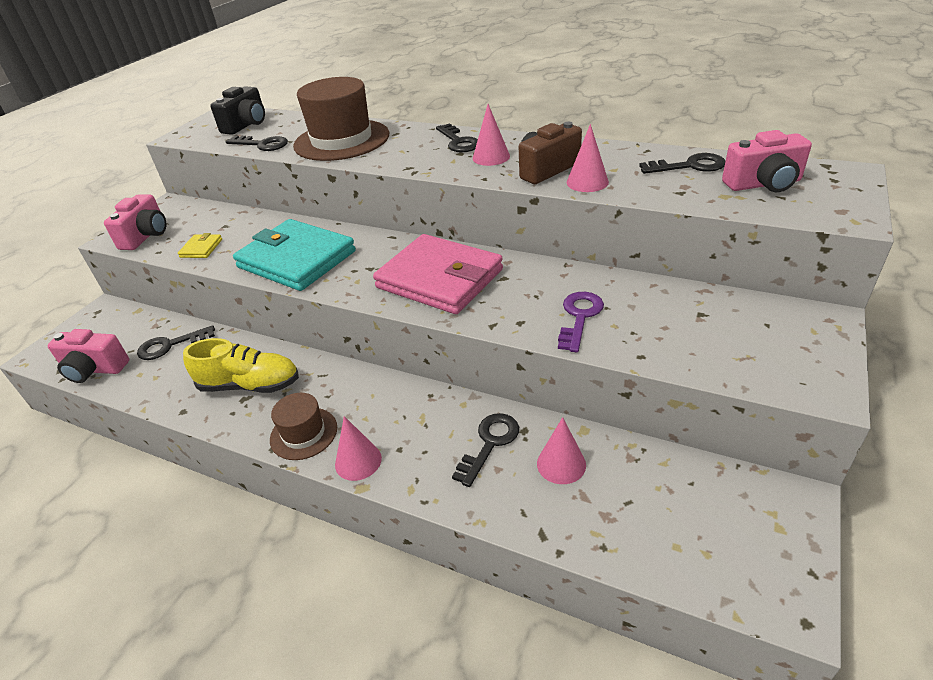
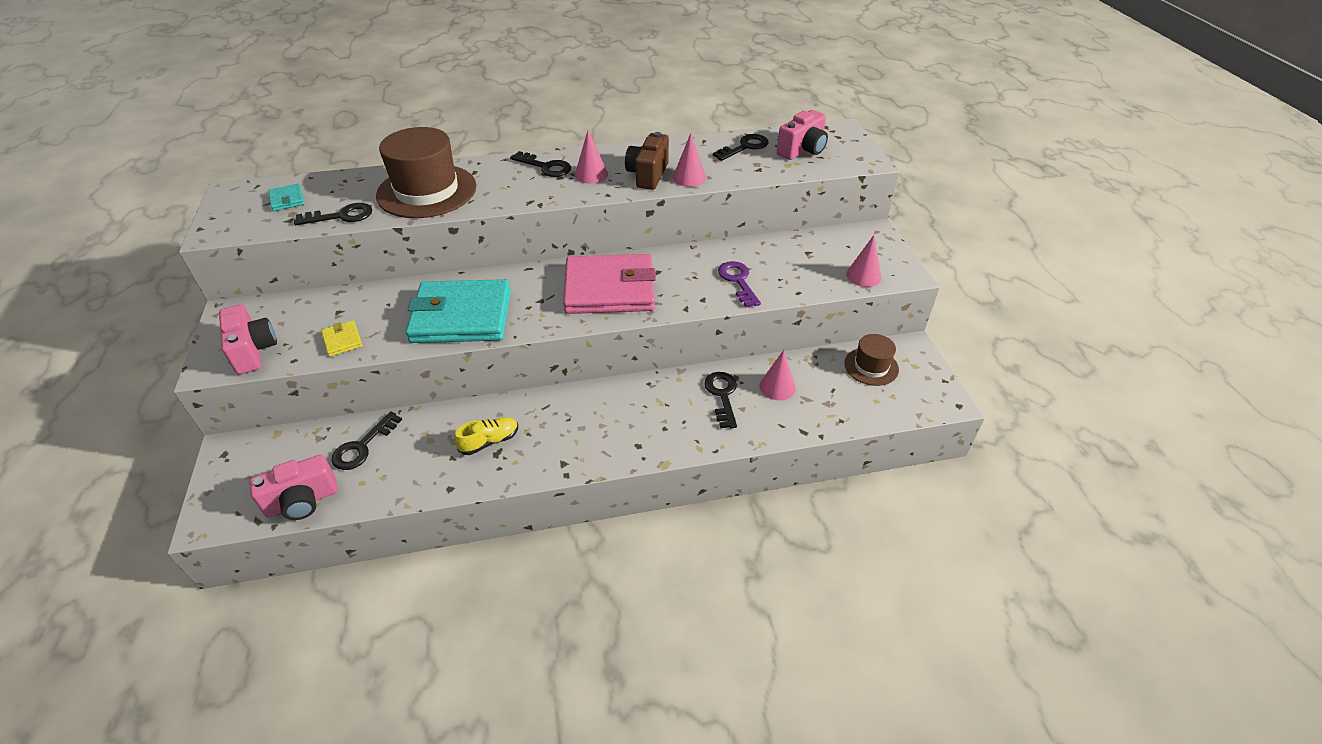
camera: 40 degrees left, 5 degrees up
yellow shoe [183,338,299,393] -> yellow shoe [454,417,518,455], size x0.62
black camera [210,86,265,135] -> turquoise wallet [268,184,304,211]
brown hat [270,393,337,460] -> brown hat moved to [844,334,899,386]
pink cone [335,416,382,481] -> pink cone moved to [846,235,881,287]

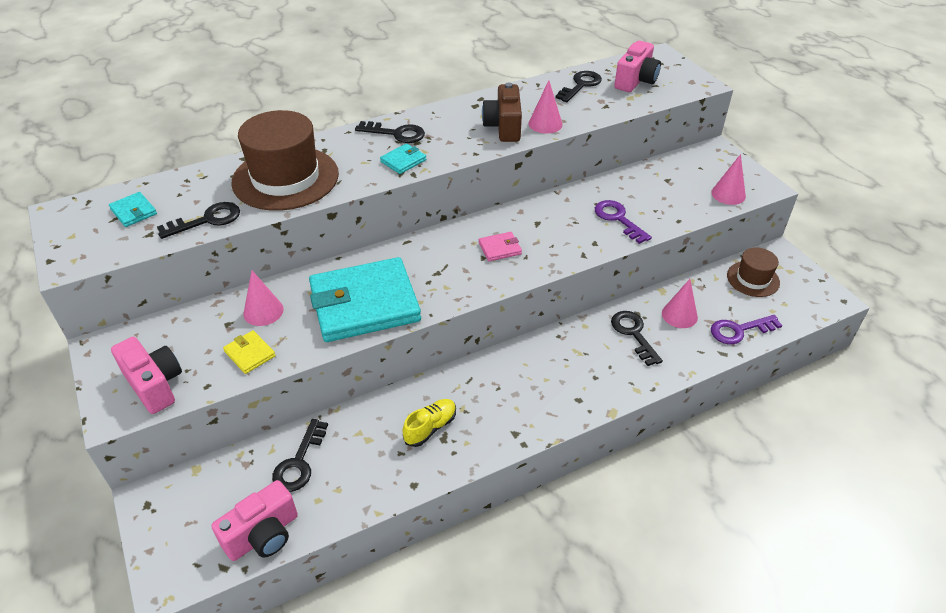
camera: 15 degrees left, 0 degrees up
pink wallet [563,254,656,314] -> pink wallet [479,232,522,261], size x0.40
pink cone [575,131,608,184] -> pink cone moved to [243,271,284,326]
none -> turquoise wallet [380,143,426,174]
none -> purple key [711,315,782,344]

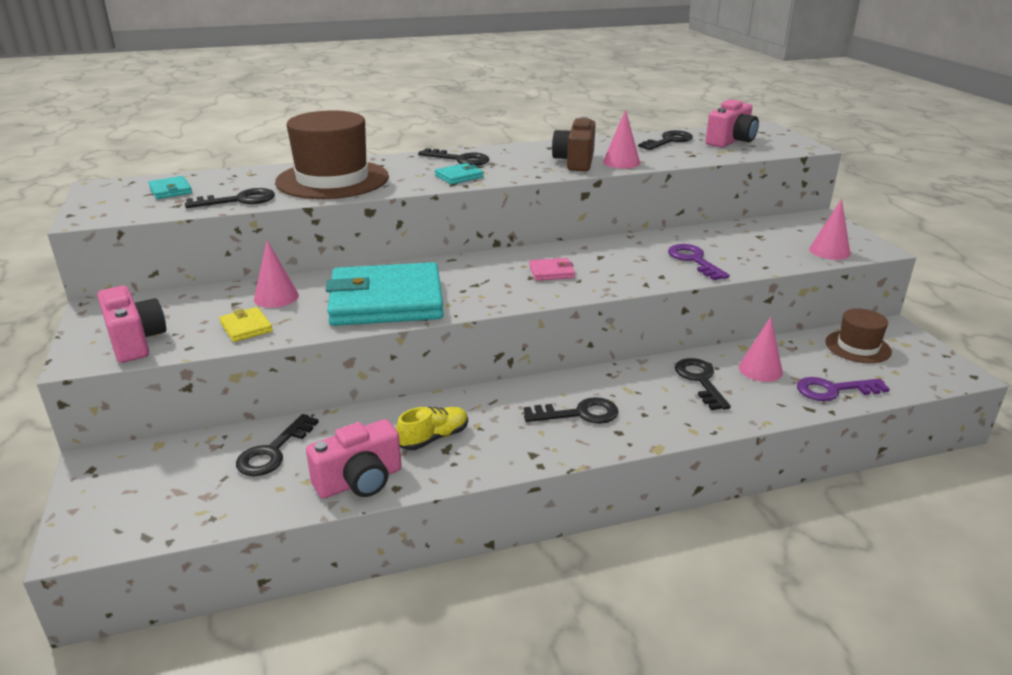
camera: 10 degrees right, 15 degrees down
pink camera [211,480,298,561] -> pink camera moved to [306,419,402,499]
none -> black key [524,397,618,424]

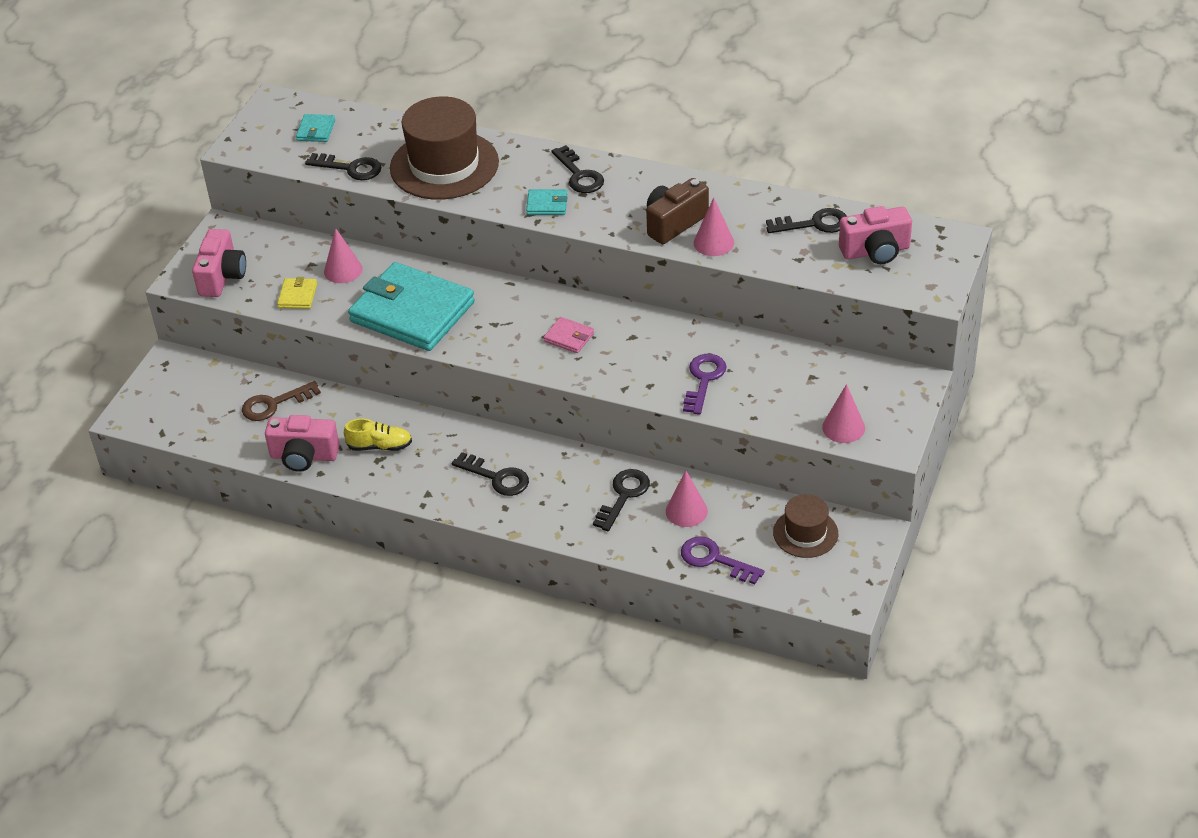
camera: 40 degrees right, 15 degrees up
black key [236,414,319,476] -> brown key [242,381,321,421]

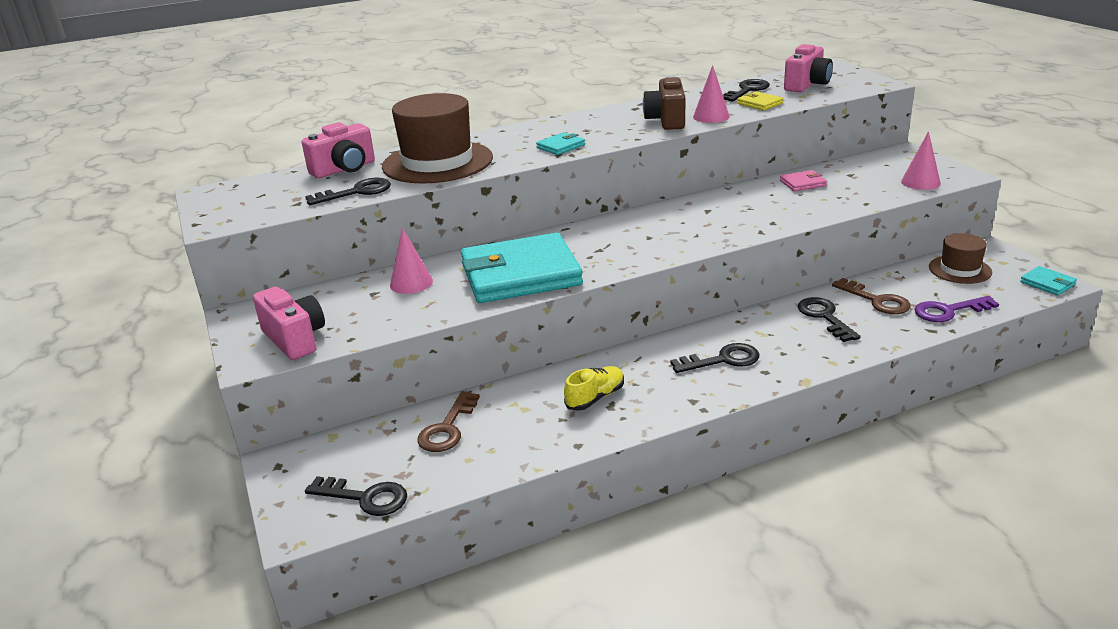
camera: 45 degrees left, 15 degrees down
pink camera [265,415,340,472] -> pink camera moved to [302,122,375,178]
yellow wallet [277,277,317,309] -> yellow wallet moved to [737,91,783,111]
turquoise wallet [296,114,335,142] -> turquoise wallet moved to [1020,266,1077,295]
pink wallet [543,317,594,353] -> pink wallet moved to [780,170,827,191]
black key [551,145,604,193] -> black key moved to [305,476,407,516]
pink cone [666,471,708,527] -> brown key [832,278,911,314]
purple key [683,354,727,415] -> none

